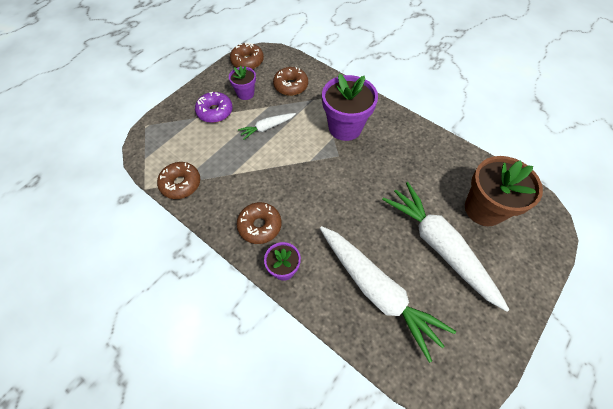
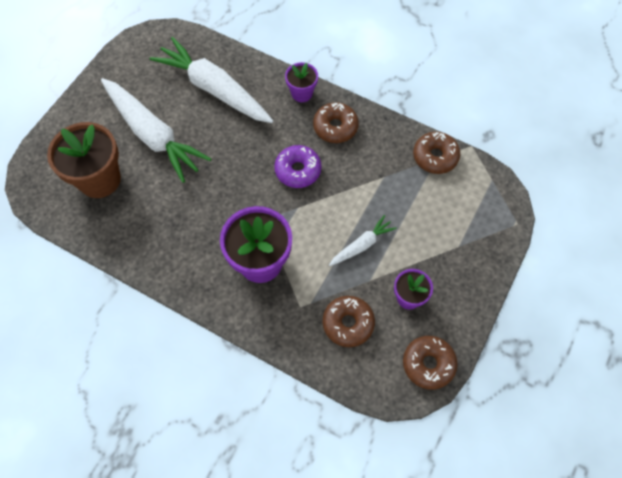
camera: 170 degrees right, 5 degrees up
purple donut [195,92,233,123] -> purple donut moved to [274,145,321,188]

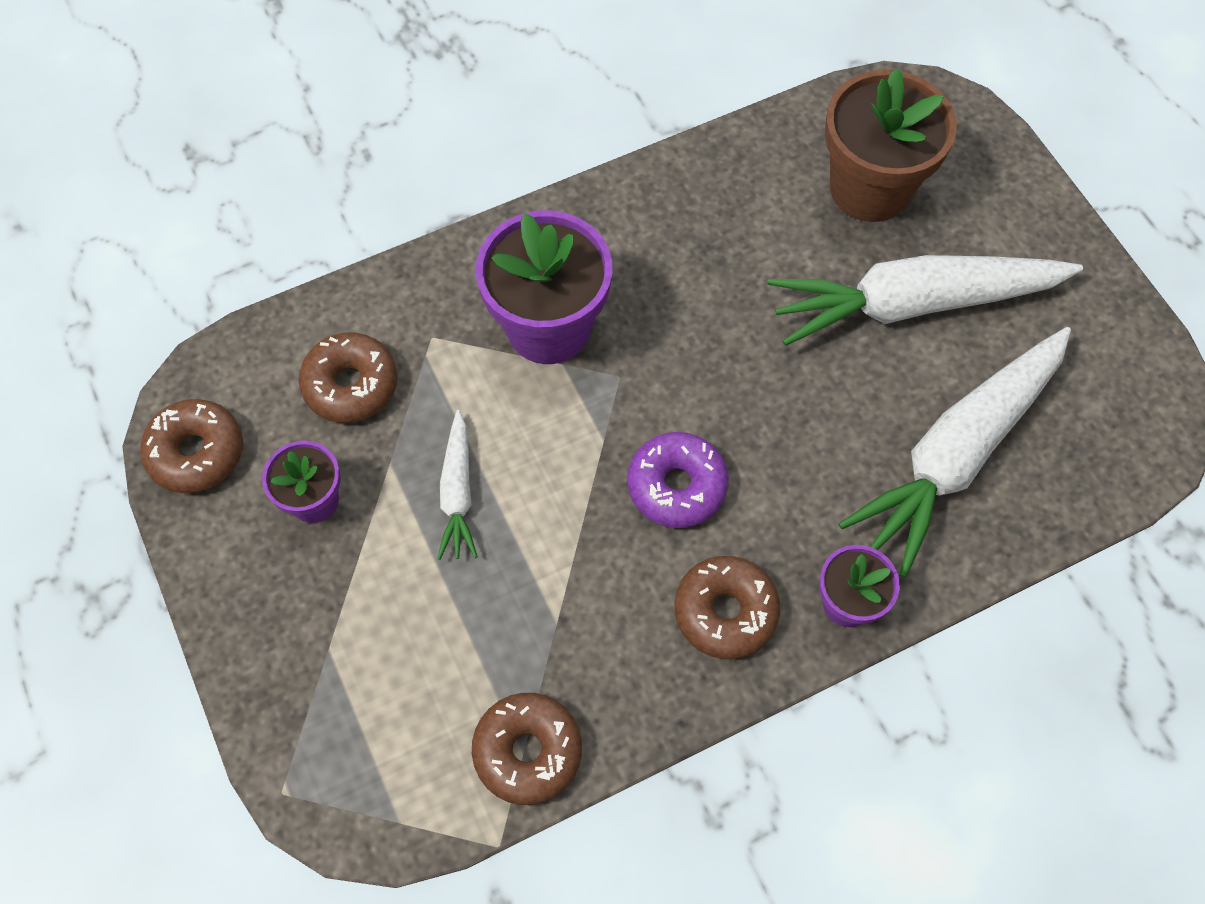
camera: 125 degrees right, 0 degrees up
white carrot [150,37,273,123] -> white carrot turned 150 degrees clockwise [839,327,1071,578]

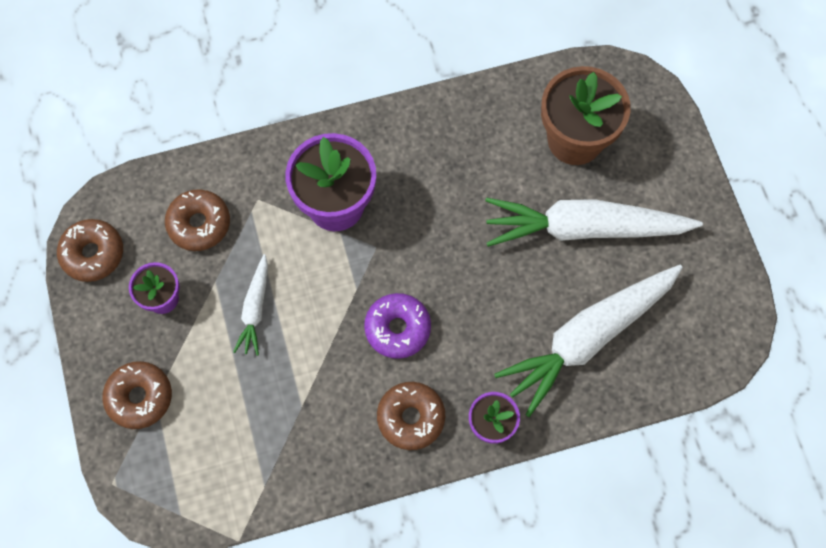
camera: 10 degrees right, 5 degrees up
brown donut [472,693,582,805] -> brown donut moved to [102,361,172,429]

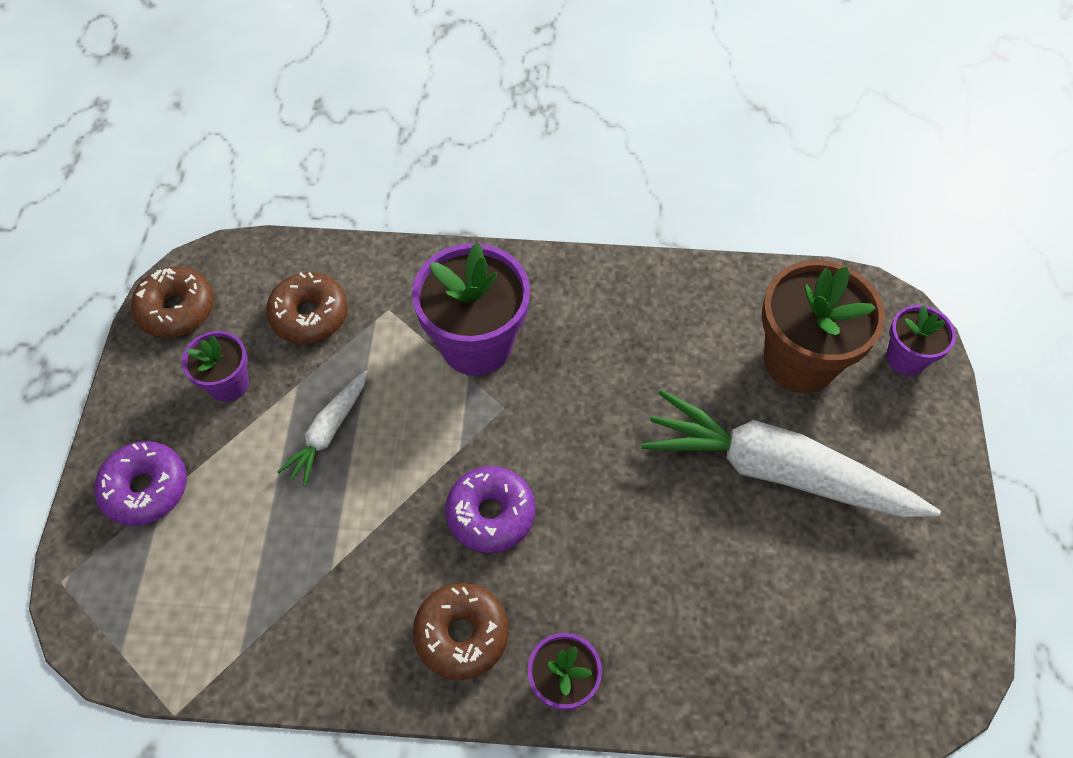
camera: 20 degrees right, 10 degrees down
brown donut [102,361,172,429] -> purple donut [94,441,187,526]
white carrot [494,265,683,417] -> none
none -> purple flower pot [886,305,956,375]

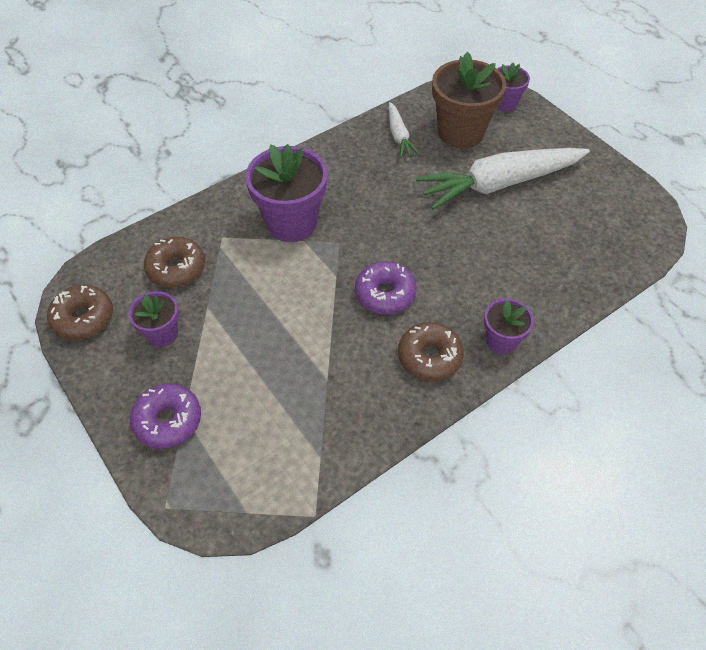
camera: 40 degrees left, 5 degrees down
white carrot [277,370,367,486] -> white carrot moved to [389,102,420,158]

